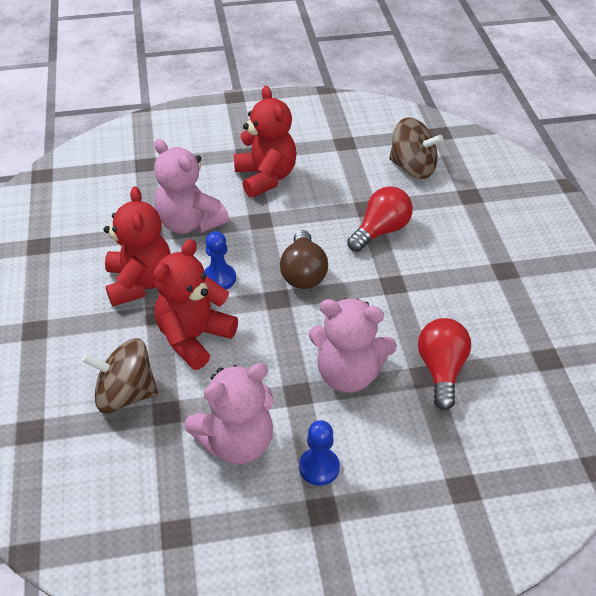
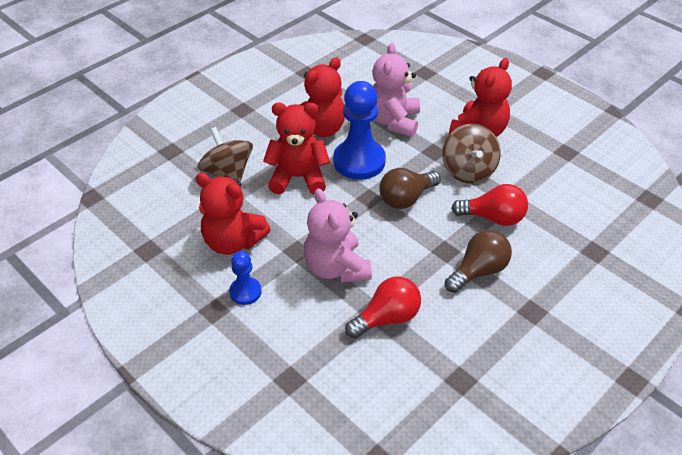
camera: 55 degrees right, 0 degrees up
pink teddy bear [185,363,273,464] -> red teddy bear [196,173,271,255]
blue pawn [204,231,236,290] -> blue pawn [333,81,386,180], size x1.92
brown spinning top [389,118,443,179] -> brown spinning top moved to [442,124,501,183]
none -> brown light bulb [445,230,512,293]

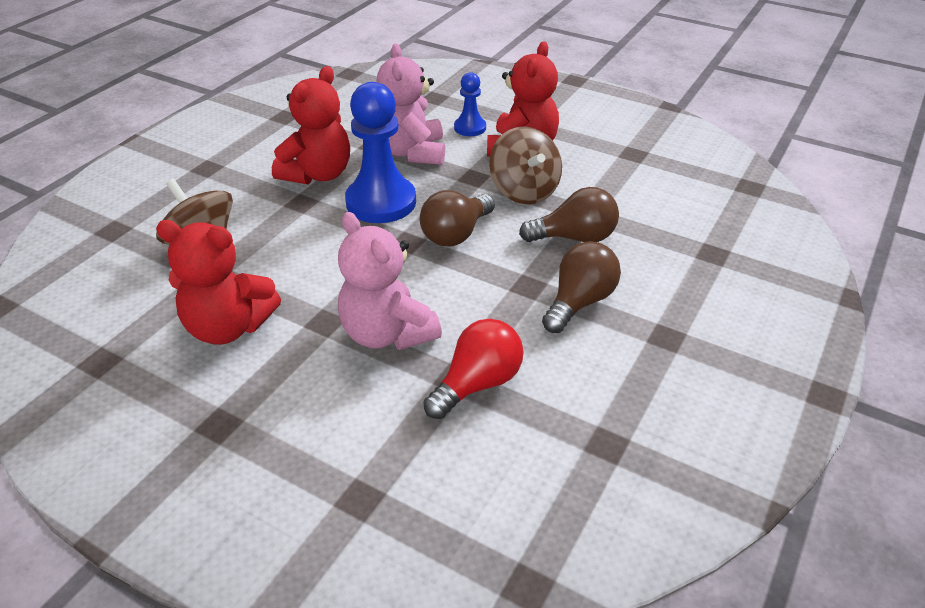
camera: 15 degrees left, 5 degrees down
blue pawn [229,251,262,305] -> blue pawn moved to [454,72,486,136]
red teddy bear [263,103,330,194] -> none
red light bulb [451,184,528,226] -> brown light bulb [519,187,619,242]

